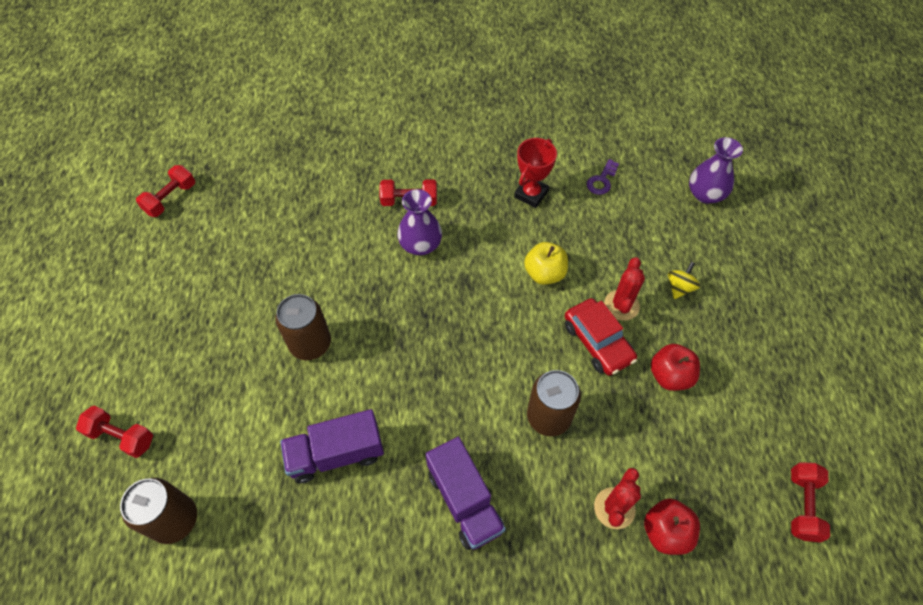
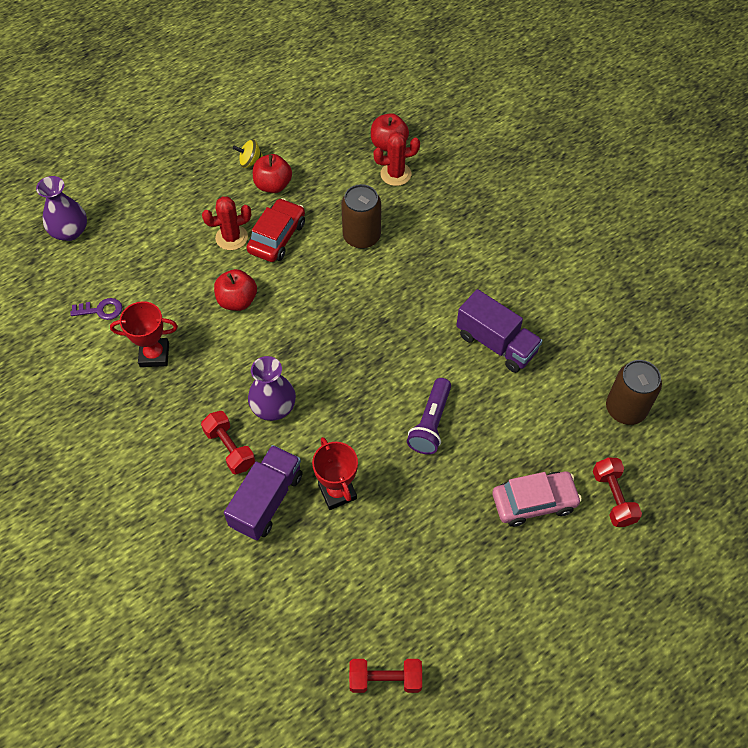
camera: 125 degrees left, 0 degrees up
brown can [275,294,331,360] -> purple flashlight [407,378,451,455]
purple truck [425,437,506,550] -> purple truck moved to [224,445,303,540]
yellow apple [524,242,568,285] -> red apple [214,269,257,311]
yellow spinning top [668,261,700,299] -> yellow spinning top moved to [233,139,263,168]
red dumbbell [791,462,830,542] -> none
none -> red trophy [312,437,358,510]
none -> pink car [492,471,582,527]

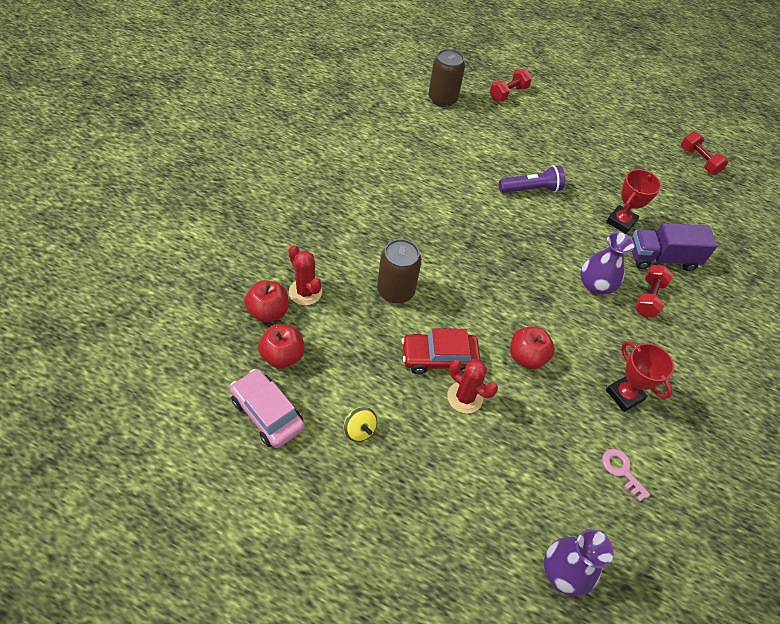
camera: 125 degrees left, 5 degrees down
purple key [70,298,122,320] -> pink key [602,449,650,502]
red apple [253,154,292,193] -> red apple moved to [258,324,304,369]
purple truck [456,289,543,373] -> none
pink car [492,471,582,527] -> pink car moved to [230,369,305,448]

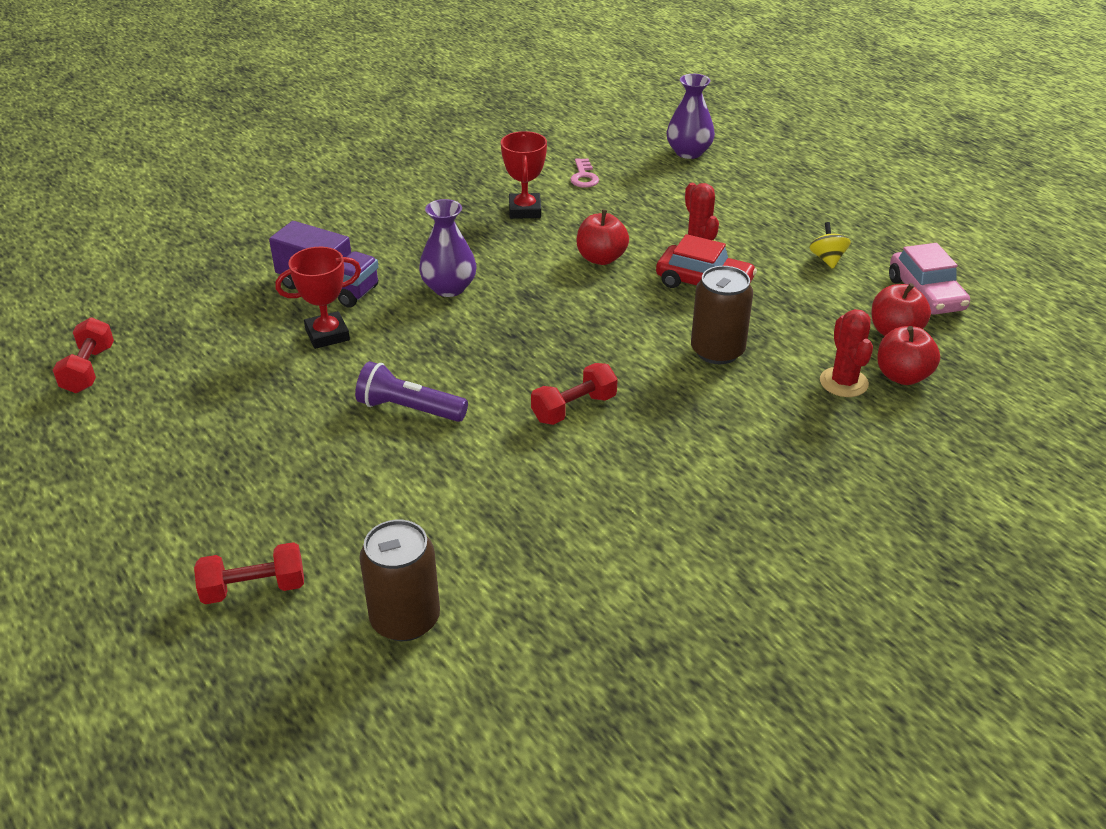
camera: 145 degrees left, 15 degrees down
red dumbbell [635,265,673,318] -> red dumbbell moved to [531,363,618,425]

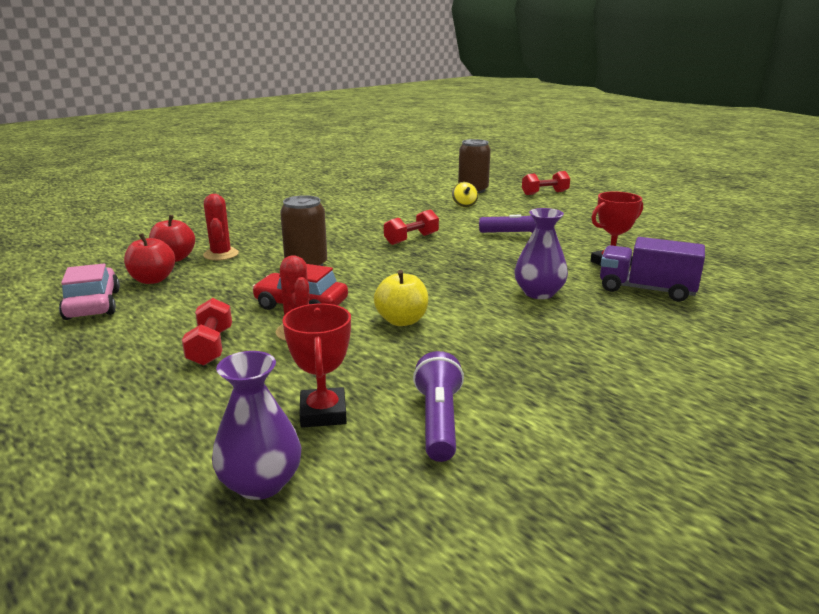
camera: 175 degrees right, 15 degrees down
red dumbbell [53,317,114,393] -> red dumbbell moved to [182,298,232,365]
red trophy [501,131,547,219] -> red trophy moved to [283,304,351,428]
pink key [570,158,599,188] -> purple flashlight [413,351,464,462]
red apple [576,209,629,265] -> yellow apple [374,270,428,326]
yellow spinning top [809,222,851,269] -> yellow spinning top moved to [452,182,478,207]

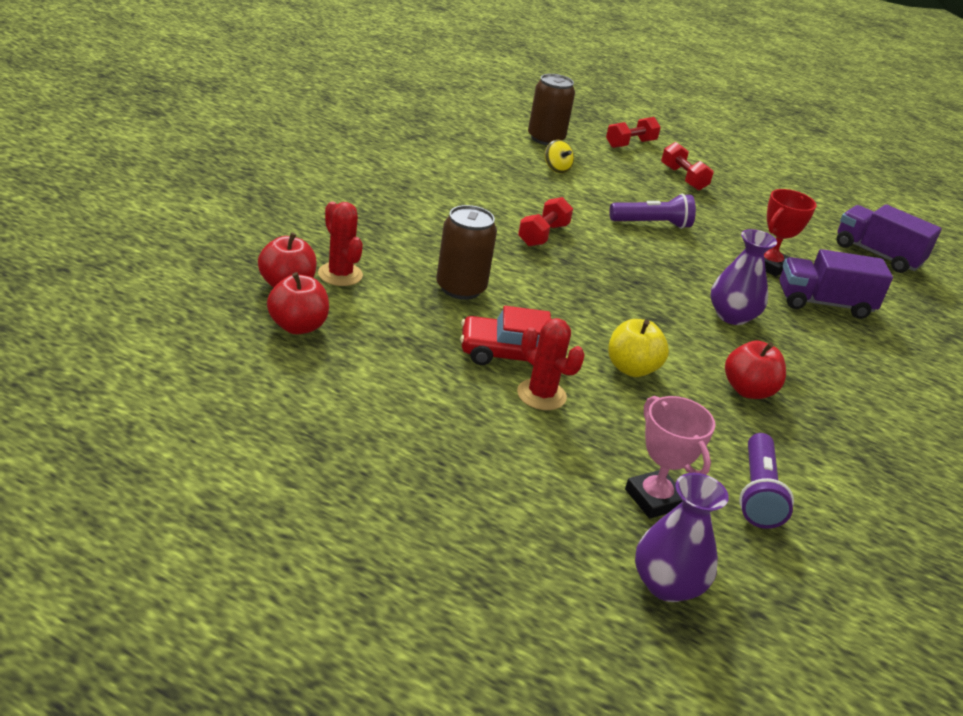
camera: 25 degrees left, 10 degrees up
pink car [59,264,120,320] -> none
red dumbbell [182,298,232,365] -> red dumbbell moved to [661,142,714,190]
red trophy [283,304,351,428] -> pink trophy [625,396,715,519]
purple flashlight [413,351,464,462] -> purple flashlight turned 150 degrees counterclockwise [739,433,794,529]
none -> red apple [725,341,786,399]
none -> purple truck [836,204,942,273]

